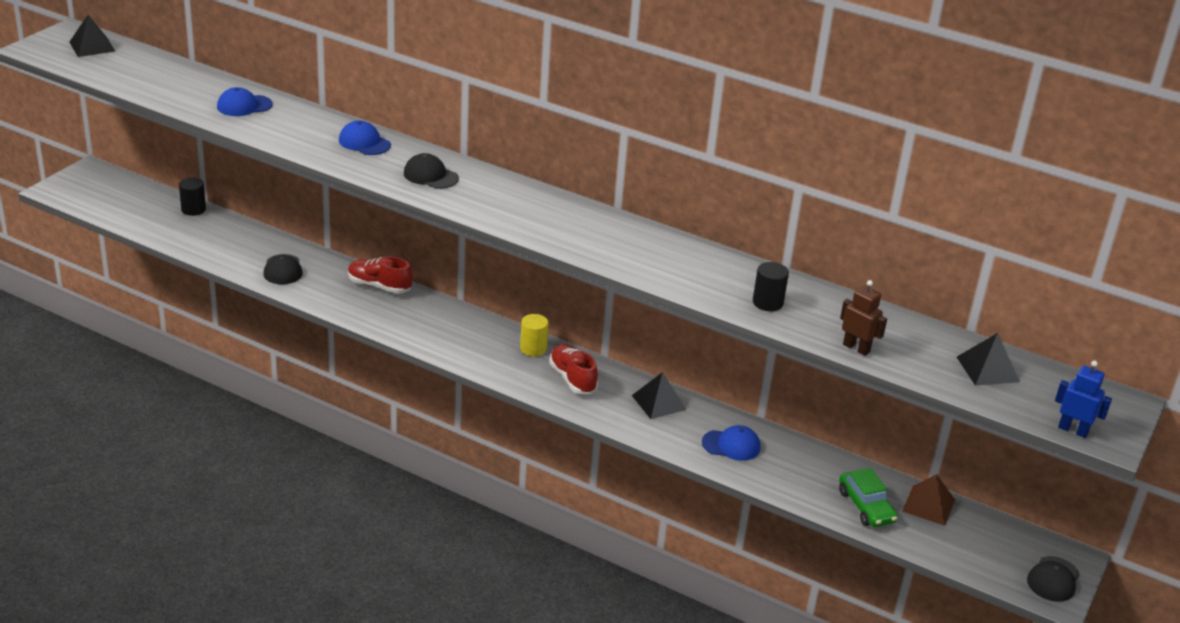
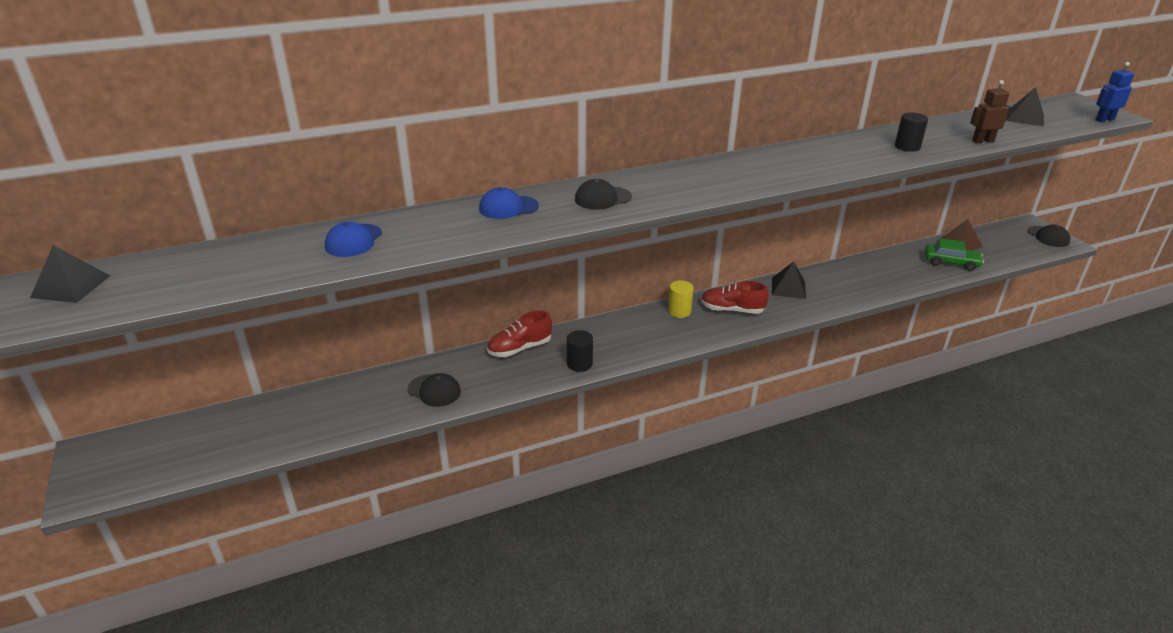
camera: 50 degrees left, 0 degrees up
black cylinder [179,177,206,216] -> black cylinder moved to [567,330,593,372]
blue cap [702,425,761,461] -> none

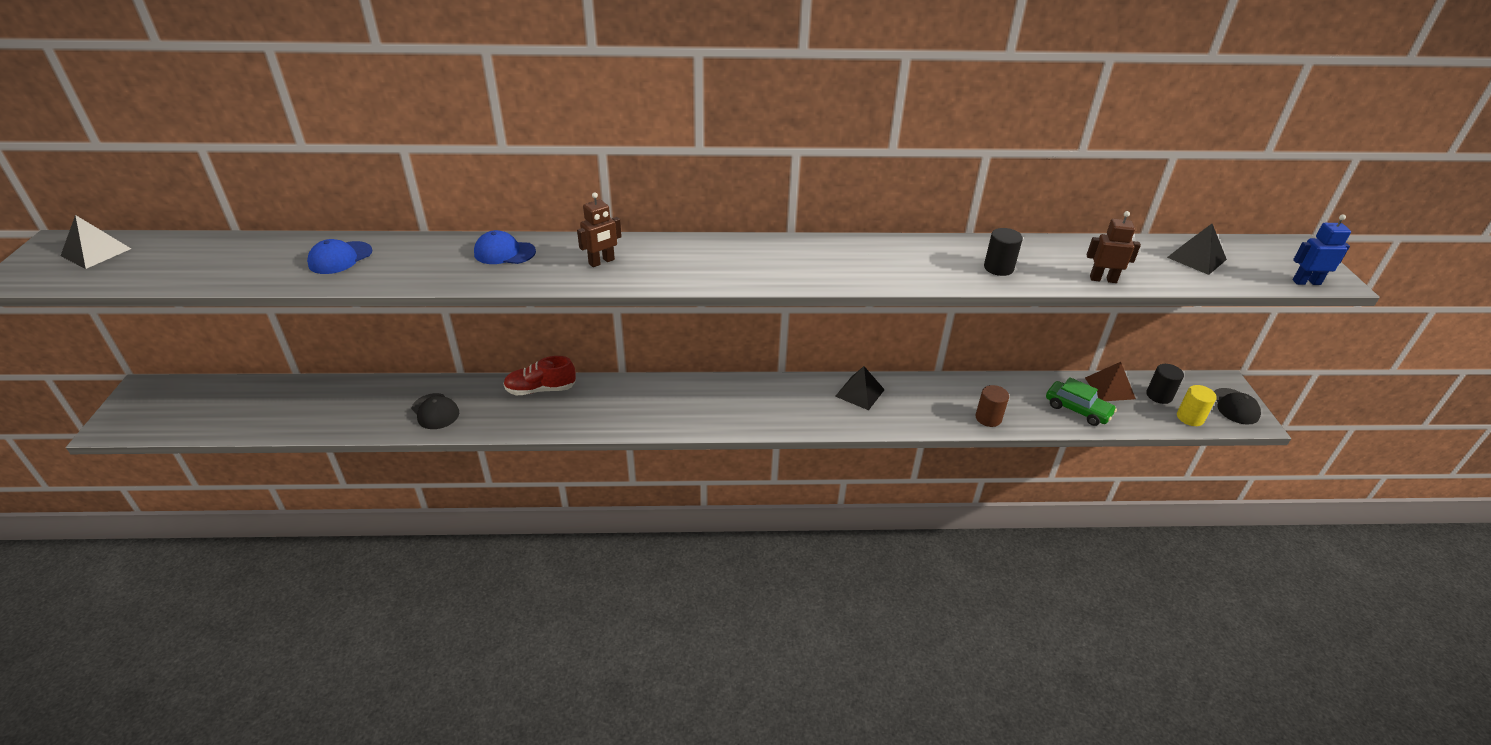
camera: 20 degrees right, 5 degrees up
black cylinder [567,330,593,372] -> black cylinder moved to [1146,364,1184,404]
black cap [575,179,632,210] -> brown robot [577,192,622,267]
yellow cylinder [668,280,694,318] -> yellow cylinder moved to [1177,385,1217,426]
red shoe [701,281,769,314] -> none
none -> brown cylinder [976,385,1009,427]

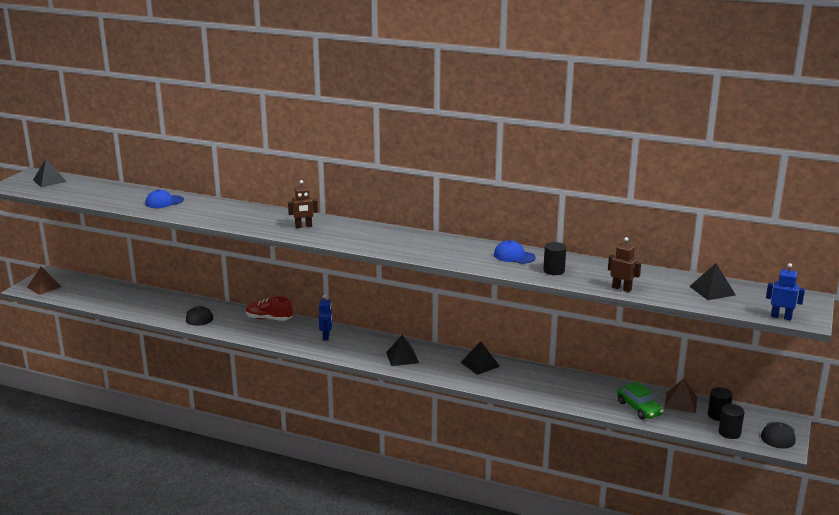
camera: 25 degrees right, 15 degrees down
blue cap [474,230,536,264] -> blue cap moved to [494,240,536,264]
brown cylinder [976,385,1009,427] -> none
yellow cylinder [1177,385,1217,426] -> black cylinder [719,404,745,439]
none -> brown pyramid [27,267,62,295]
none -> blue robot [319,295,332,341]
none -> black pyramid [386,334,419,366]

